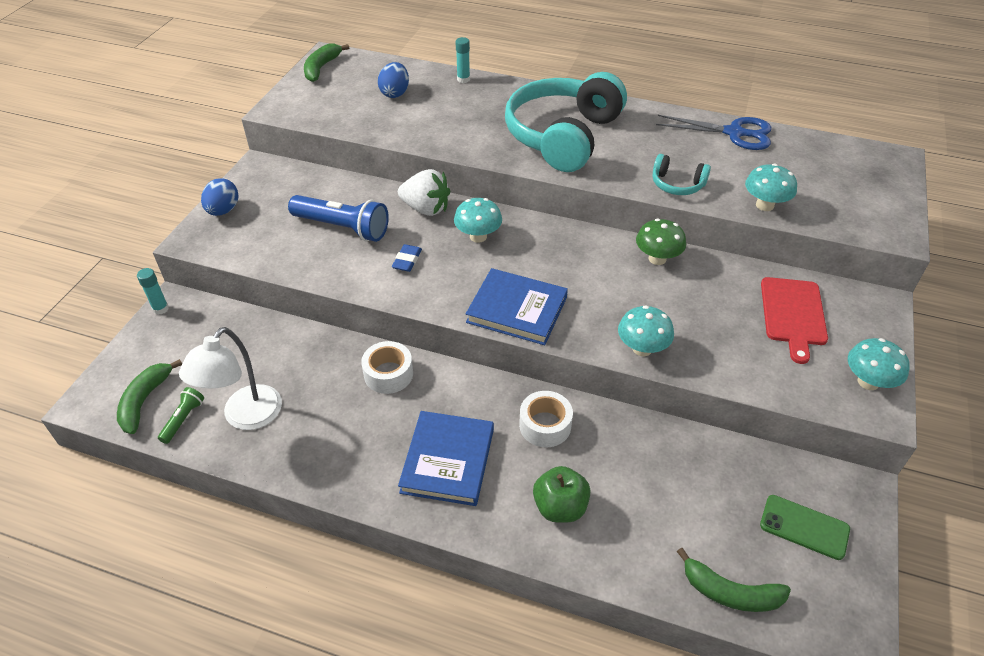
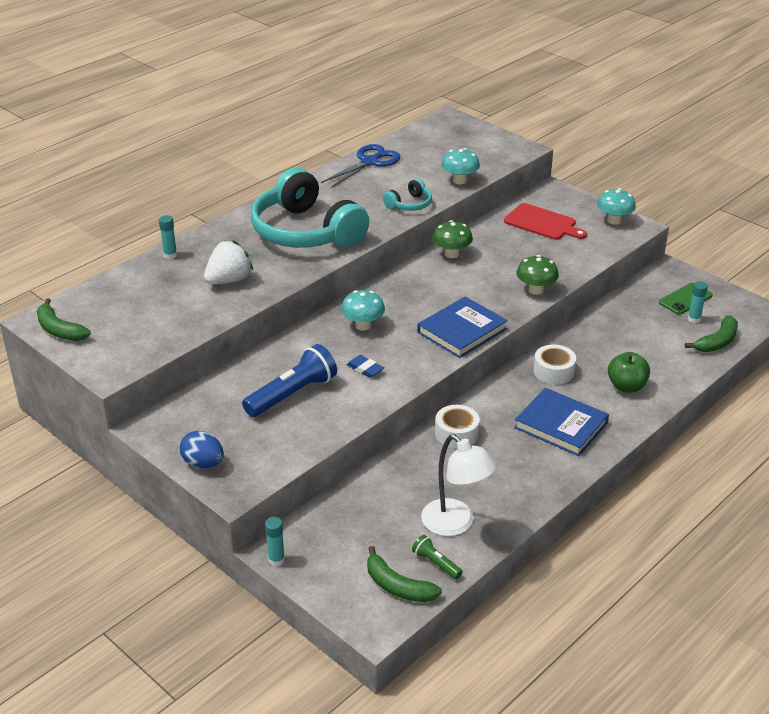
camera: 65 degrees left, 10 degrees down
blue egg [378,62,409,98] -> none
white strawberry [398,169,450,216] -> white strawberry moved to [204,240,253,284]
turquoise mushroom [618,305,674,356] -> green mushroom [516,255,559,295]
none -> turquoise glue stick [688,281,708,323]

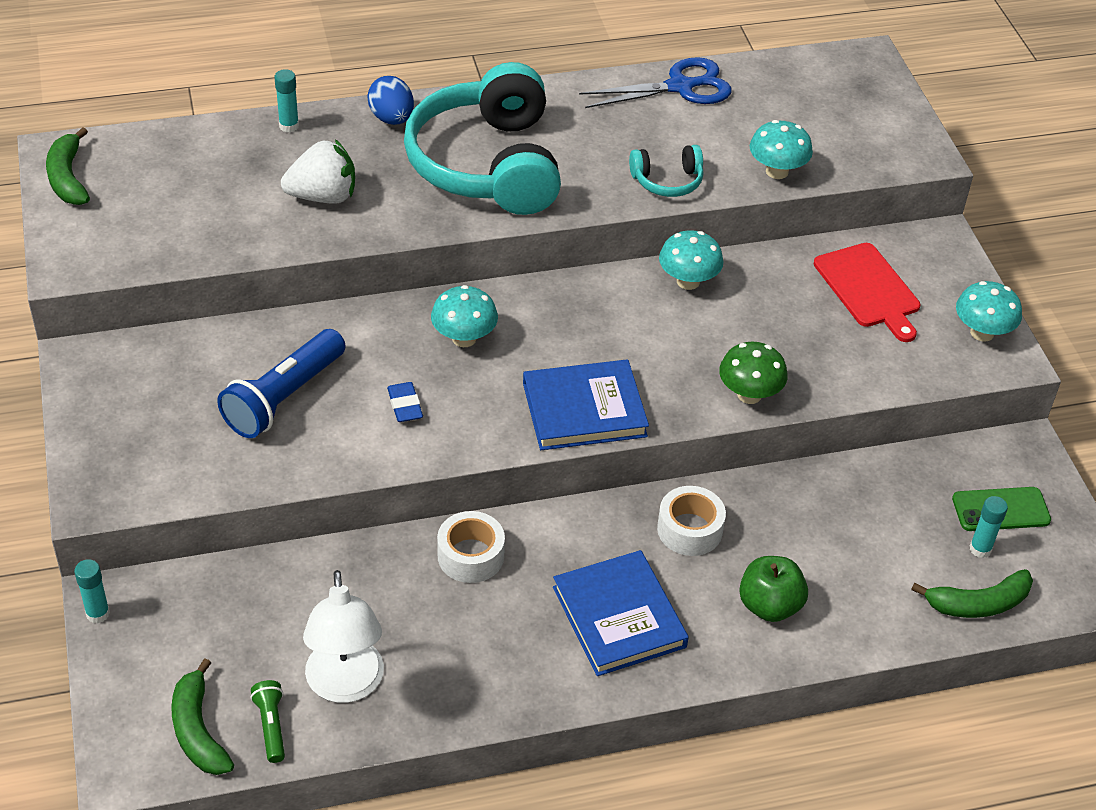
camera: 30 degrees right, 10 degrees up
blue egg [180,431,224,468] -> blue egg moved to [367,76,414,125]
blue flashlight [242,344,337,417] -> blue flashlight turned 135 degrees clockwise [217,329,346,438]
green mushroom [432,220,473,258] -> turquoise mushroom [659,230,723,290]

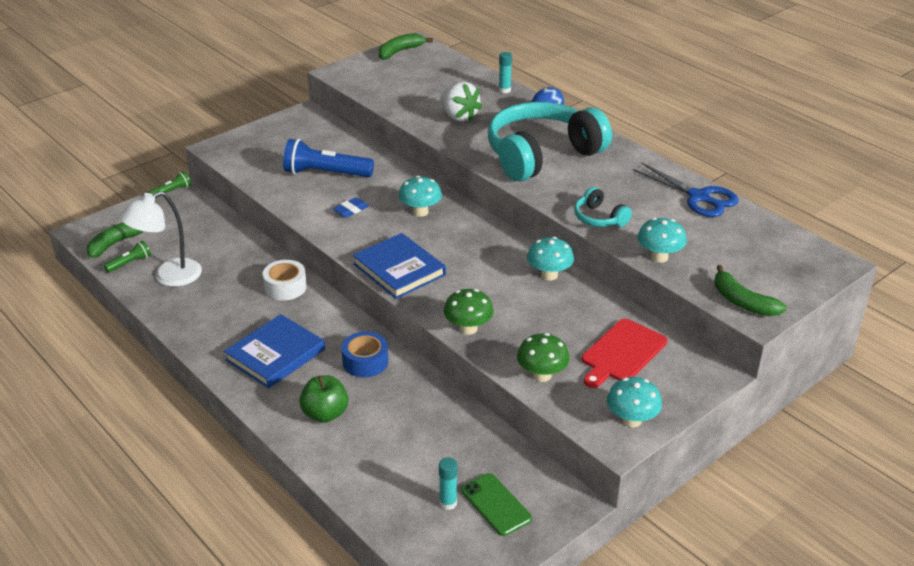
camera: 65 degrees right, 10 degrees down
turquoise glue stick [74,559,110,623] -> green flashlight [148,171,191,198]
white tape [657,486,726,556] -> blue tape [341,331,388,377]
green banana [911,569,1033,618] -> green banana moved to [715,265,787,316]
none -> green mushroom [517,333,570,382]

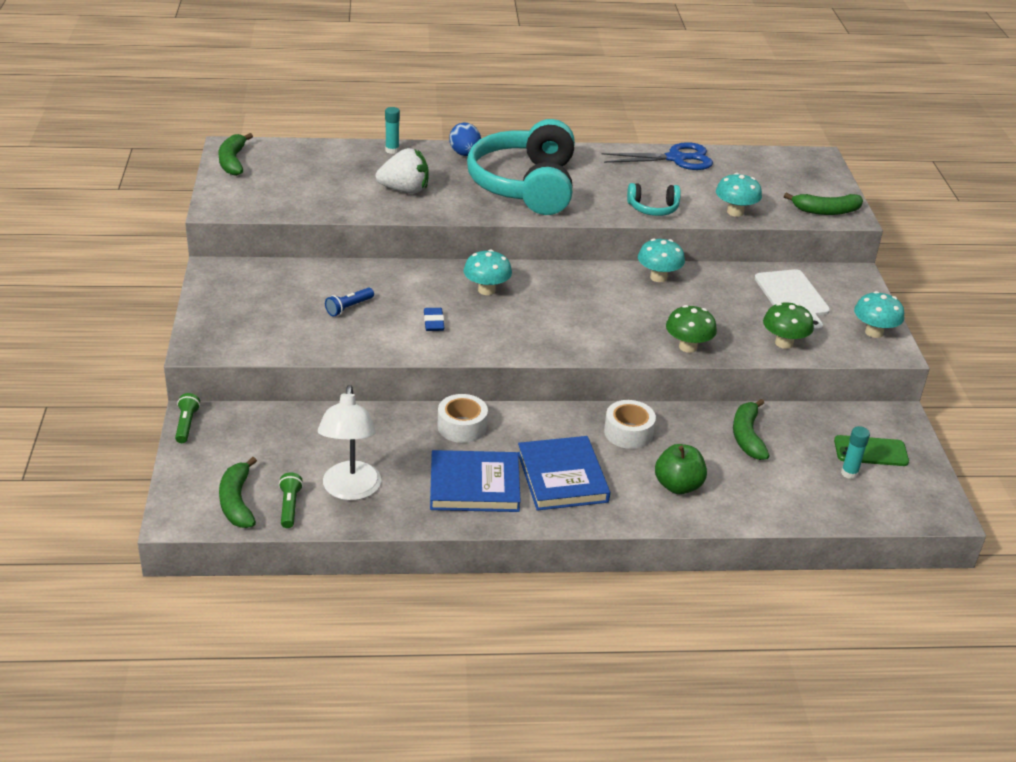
camera: 55 degrees left, 0 degrees up
blue flashlight [283,139,374,177] -> blue flashlight [325,288,374,317], size x0.49
blue tape [341,331,388,377] -> white tape [604,400,656,449]
blue book [353,233,446,299] -> blue book moved to [430,450,521,512]
red cutting board [582,318,668,388] -> white cutting board [755,269,830,331]
none -> green banana [733,399,770,460]

